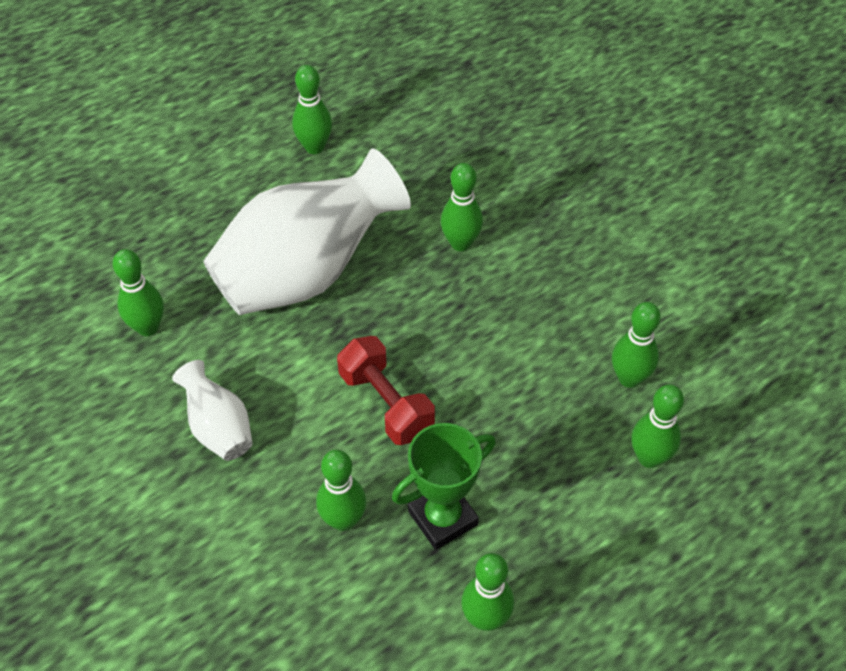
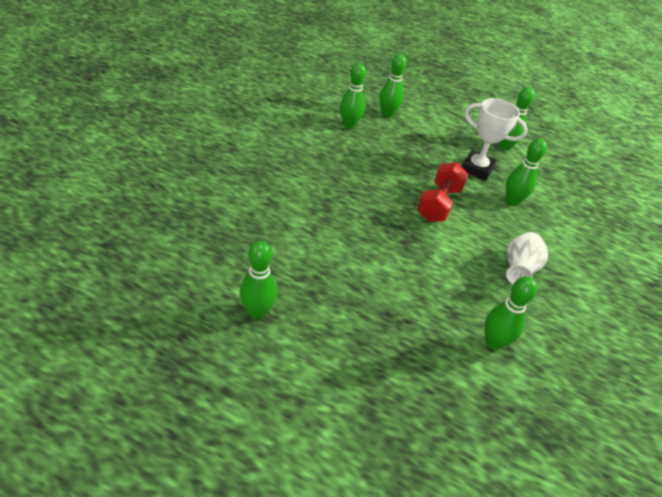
camera: 125 degrees left, 10 degrees down
white vase [203,148,411,315] -> none
green trophy [392,423,495,550] -> white trophy [462,98,528,180]
green bowling pin [440,163,483,251] -> none

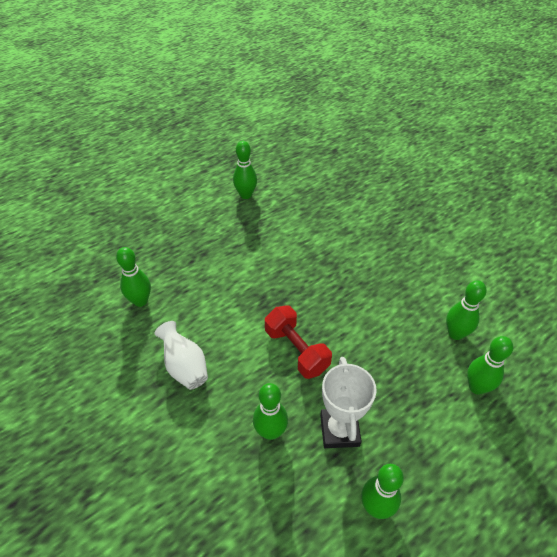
camera: 125 degrees right, 5 degrees up
white trophy [462,98,528,180] -> white trophy turned 60 degrees counterclockwise [320,357,377,448]

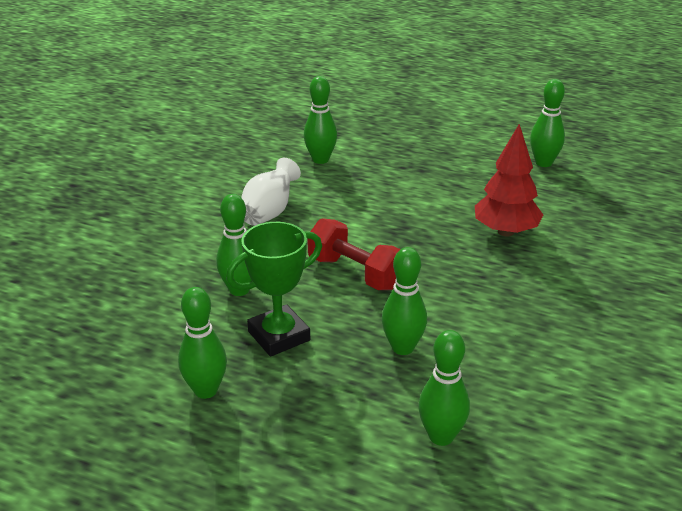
camera: 60 degrees right, 15 degrees down
red dumbbell [265,305,332,379] -> red dumbbell turned 75 degrees counterclockwise [307,218,400,290]
white trophy [320,357,377,448] -> green trophy [226,222,322,357]
green bowling pin [446,280,487,340] -> green bowling pin moved to [382,247,427,355]
none -> red tree [475,124,543,237]

